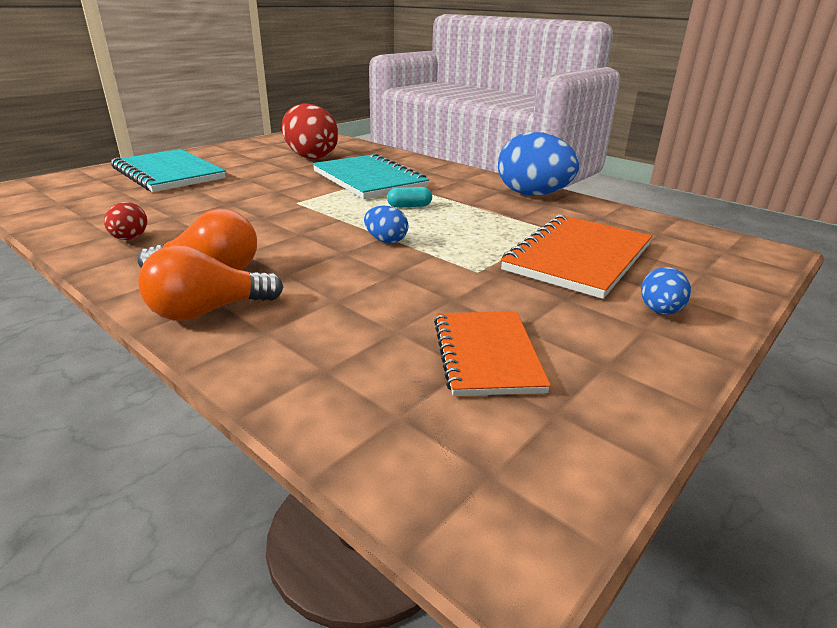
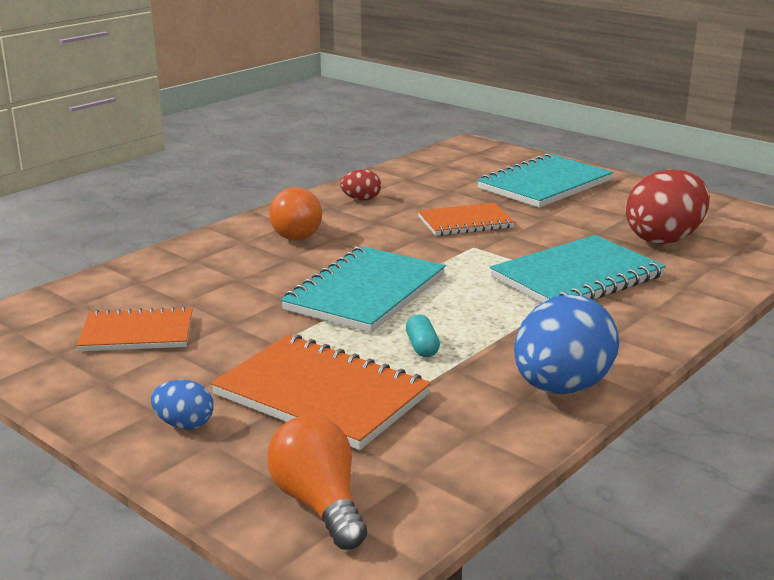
camera: 90 degrees right, 5 degrees down
orange light bulb [138,245,283,321] -> orange light bulb moved to [267,415,367,550]
blue egg [364,205,408,243] -> turquoise notebook [281,246,446,333]
turquoise capsule [387,187,432,208] -> turquoise capsule moved to [406,314,440,357]
none -> orange notebook [418,203,515,236]

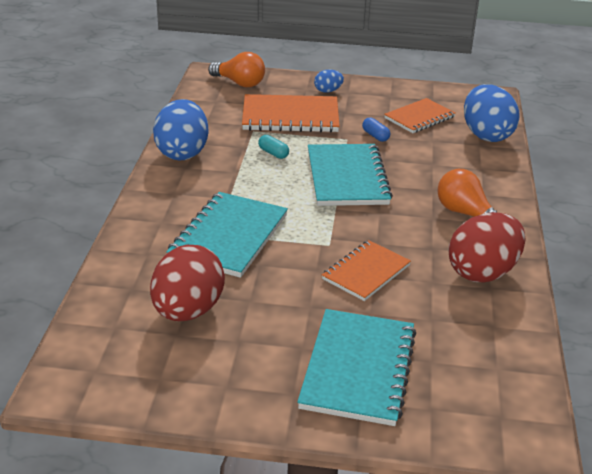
camera: 145 degrees right, 10 degrees up
red egg [340,170,381,201] -> red egg [448,212,525,282], size x2.10
none -> blue capsule [362,117,390,142]
none -> blue egg [464,84,520,142]

